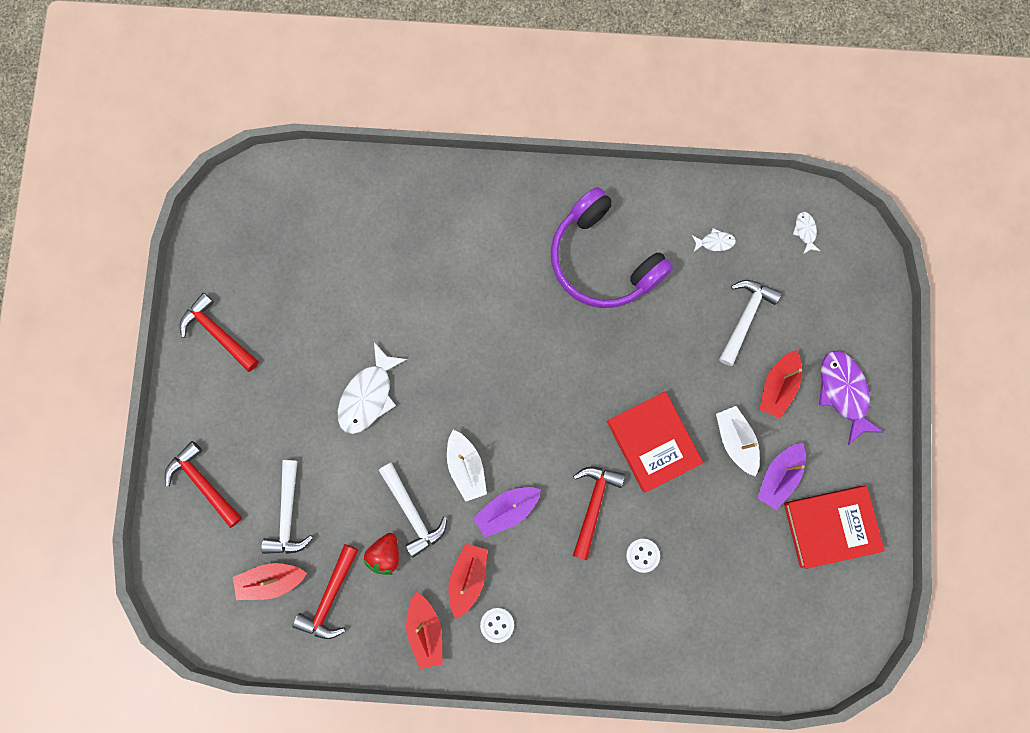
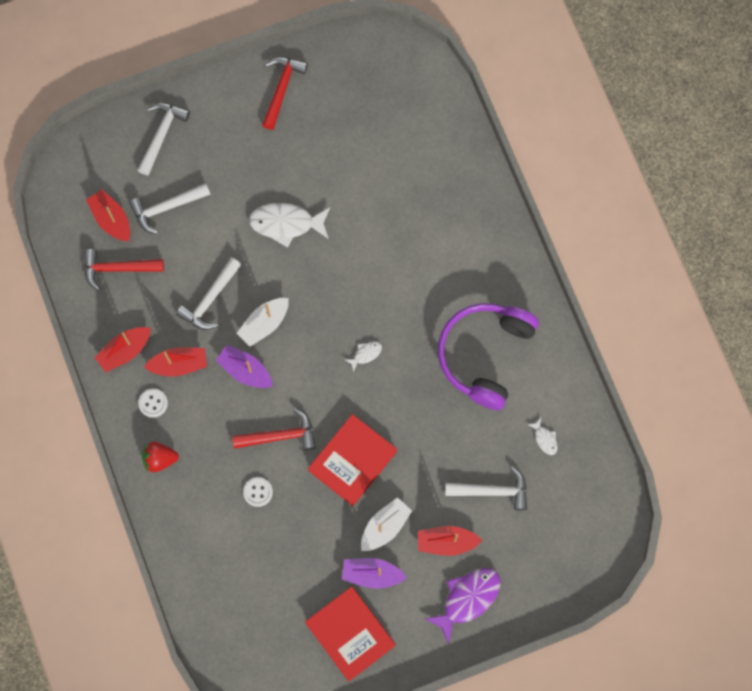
camera: 65 degrees right, 5 degrees down
red hammer [165,441,242,528] -> white hammer [138,102,190,176]
red strawberry [363,533,399,575] -> red strawberry moved to [142,442,179,472]
white fish [793,212,820,254] -> white fish moved to [344,341,382,372]

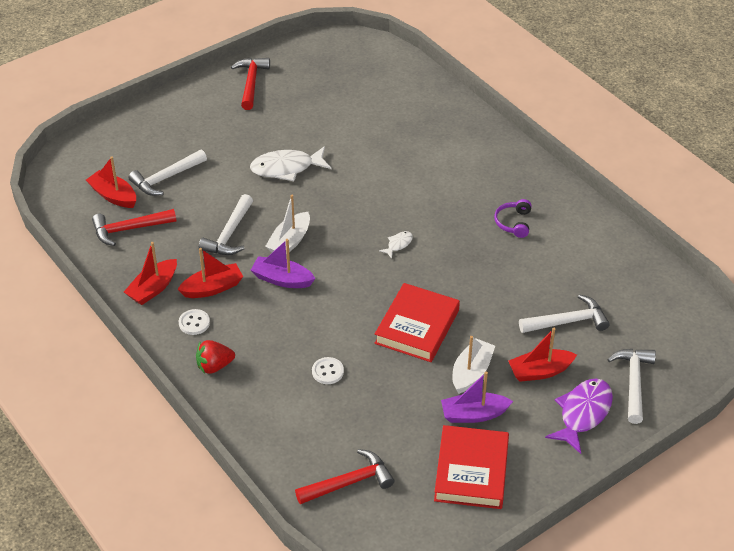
camera: 15 degrees left, 30 degrees down
white hammer [138,102,190,176] -> white hammer moved to [607,349,656,424]
red hammer [232,408,316,450] -> red hammer moved to [295,449,394,504]
red book [305,586,396,681] -> red book turned 60 degrees clockwise [434,425,509,509]
purple headphones [438,303,539,410] -> purple headphones [494,199,532,238], size x0.41
white fish [527,418,557,455] -> none

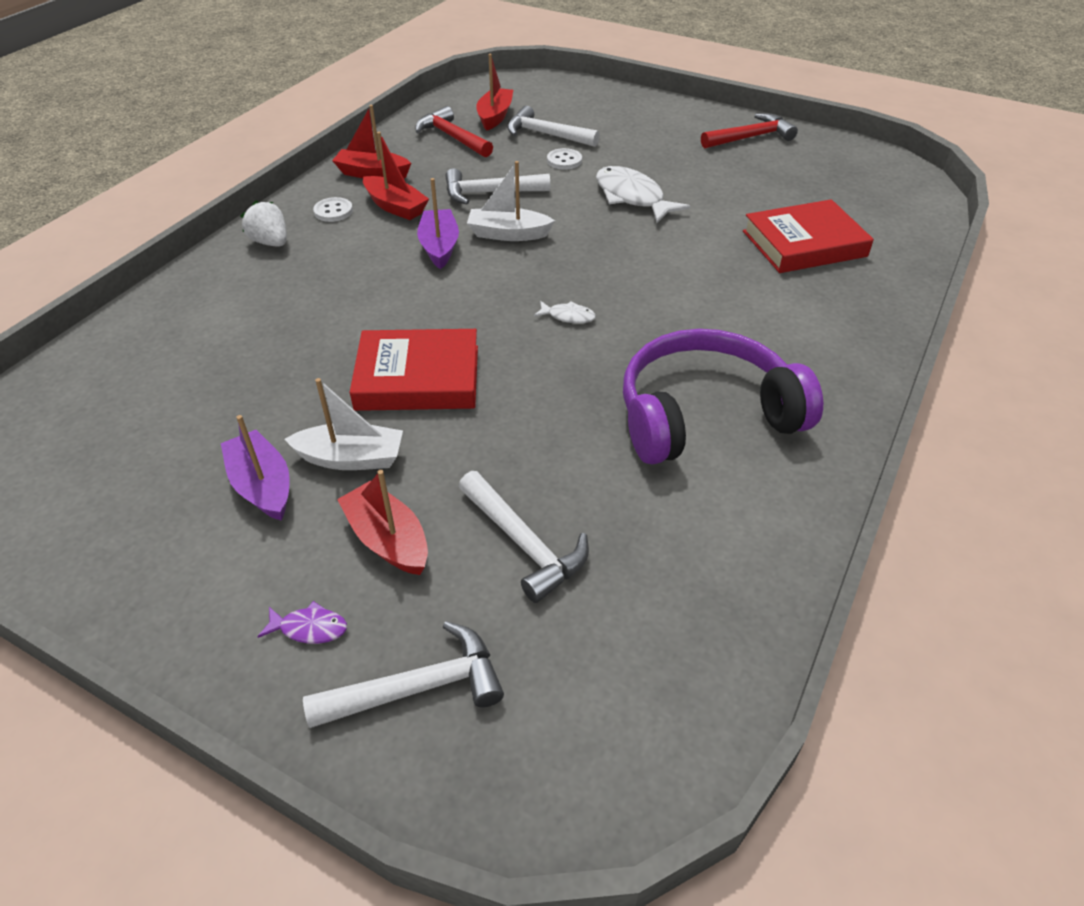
camera: 65 degrees right, 0 degrees up
red strawberry [196,340,235,374] -> white strawberry [240,200,287,246]
red hammer [295,449,394,504] -> none
white button [312,357,344,384] -> white button moved to [547,148,582,170]
red book [434,425,509,509] -> red book moved to [743,199,874,273]
purple headphones [494,199,532,238] -> purple headphones [623,329,823,465], size x2.42
purple fish [545,378,613,454] -> purple fish [258,601,347,644], size x0.47

